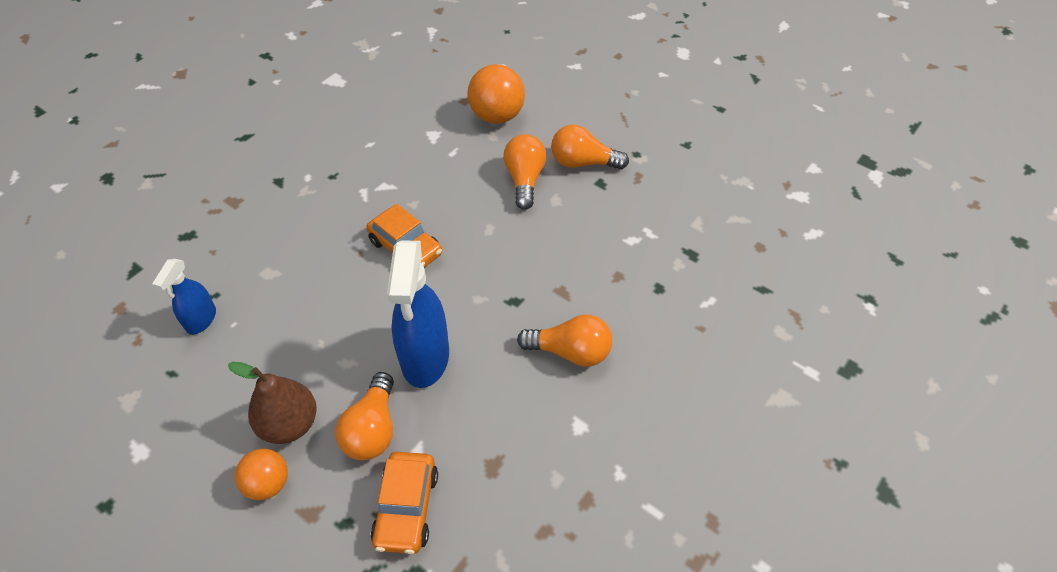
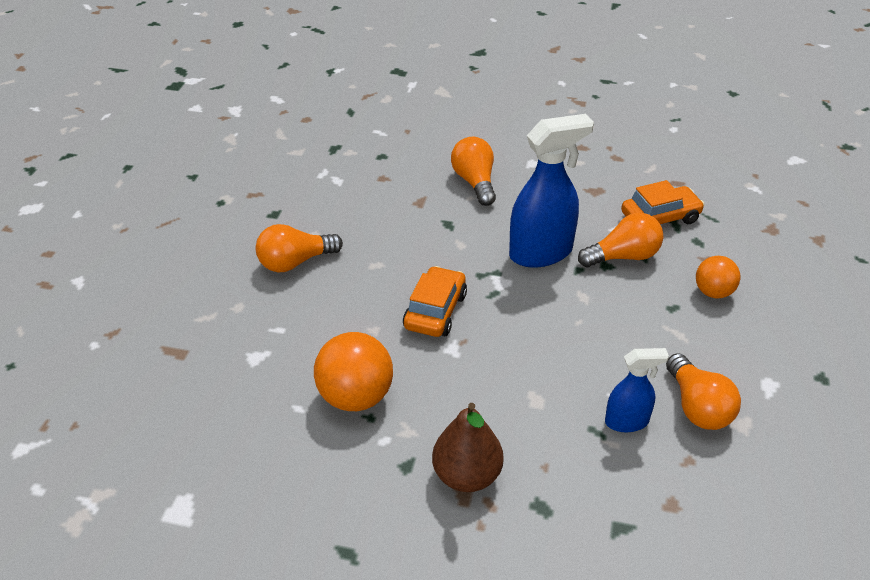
camera: 115 degrees left, 10 degrees down
brown pear [228,362,317,444] -> brown pear moved to [432,403,504,492]
orange ball [467,64,525,124] -> orange ball moved to [314,332,393,411]
orange light bulb [551,125,629,170] -> orange light bulb moved to [666,353,741,430]

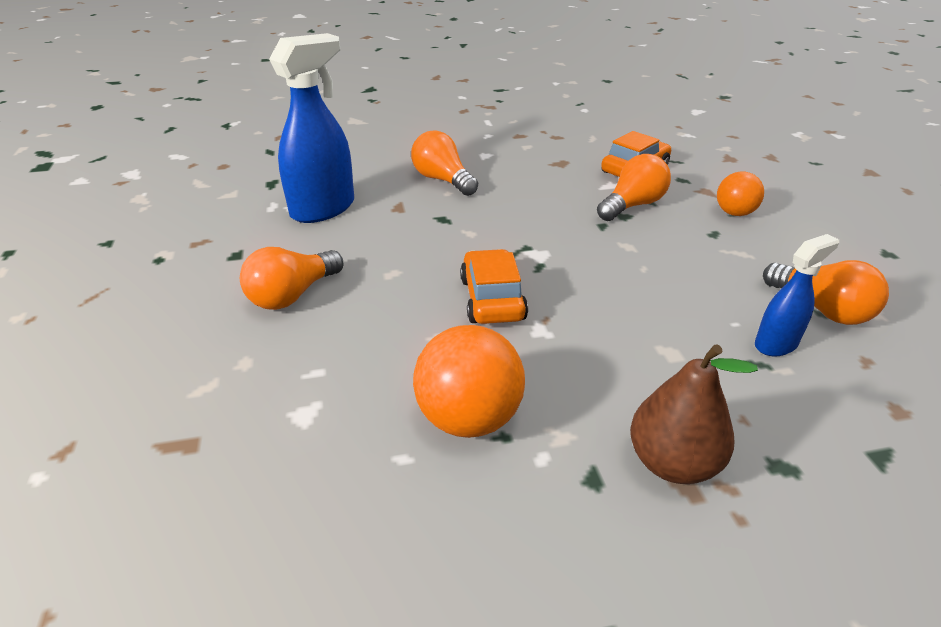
camera: 25 degrees left, 5 degrees down
blue spray bottle [509,114,594,268] -> blue spray bottle moved to [269,33,354,223]

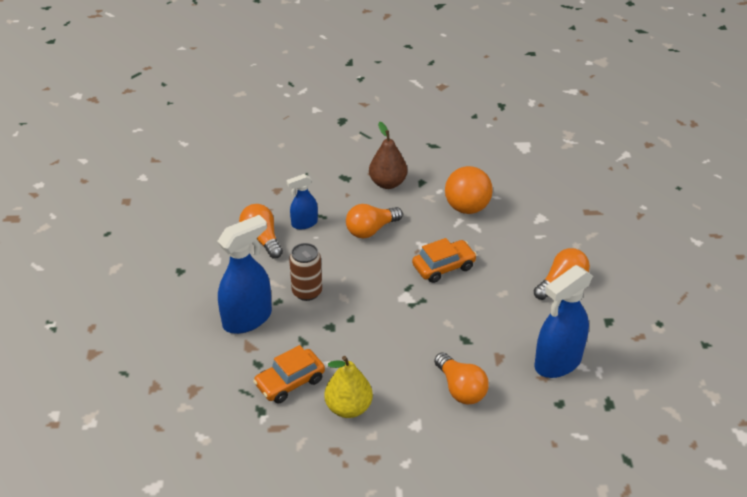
camera: 170 degrees left, 5 degrees up
orange car [460,249,528,324] -> orange car turned 120 degrees counterclockwise [412,238,477,283]
orange light bulb [597,154,671,221] -> orange light bulb moved to [346,204,403,238]
orange ball [717,172,764,216] -> blue spray bottle [217,215,272,334]
none -> brown can [289,243,322,301]
none -> yellow pear [324,356,373,418]

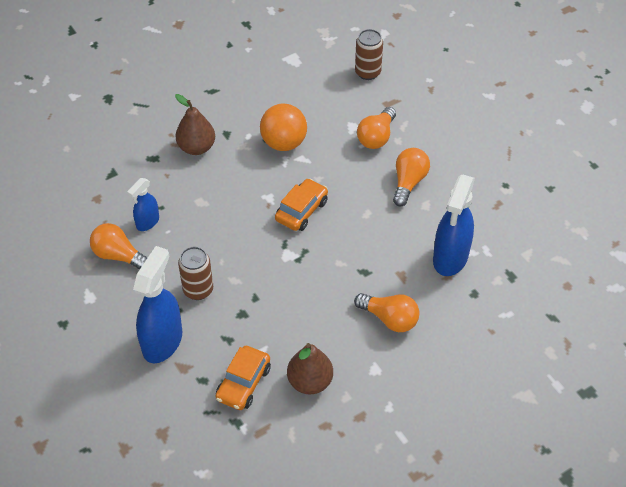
camera: 30 degrees left, 10 degrees up
yellow pear [324,356,373,418] -> brown pear [287,343,333,394]
orange light bulb [346,204,403,238] -> orange light bulb moved to [357,107,396,149]
none -> brown can [355,29,383,80]

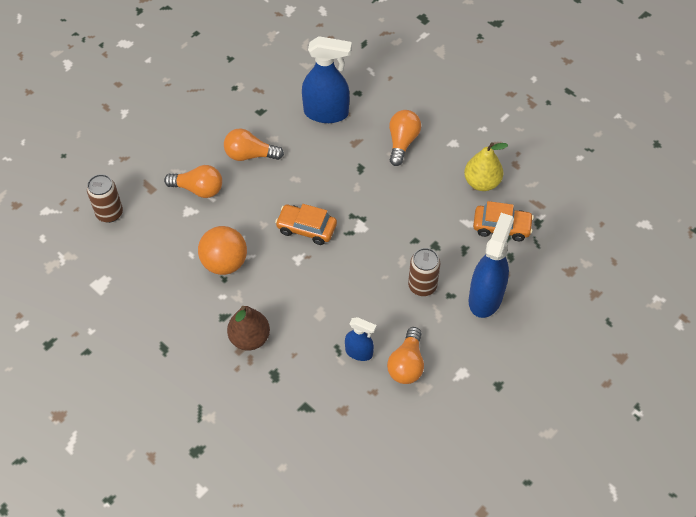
camera: 105 degrees left, 5 degrees up
blue spray bottle [133,246,182,363] -> blue spray bottle turned 105 degrees clockwise [469,213,514,318]
brown pear [287,343,333,394] -> yellow pear [464,142,508,191]

